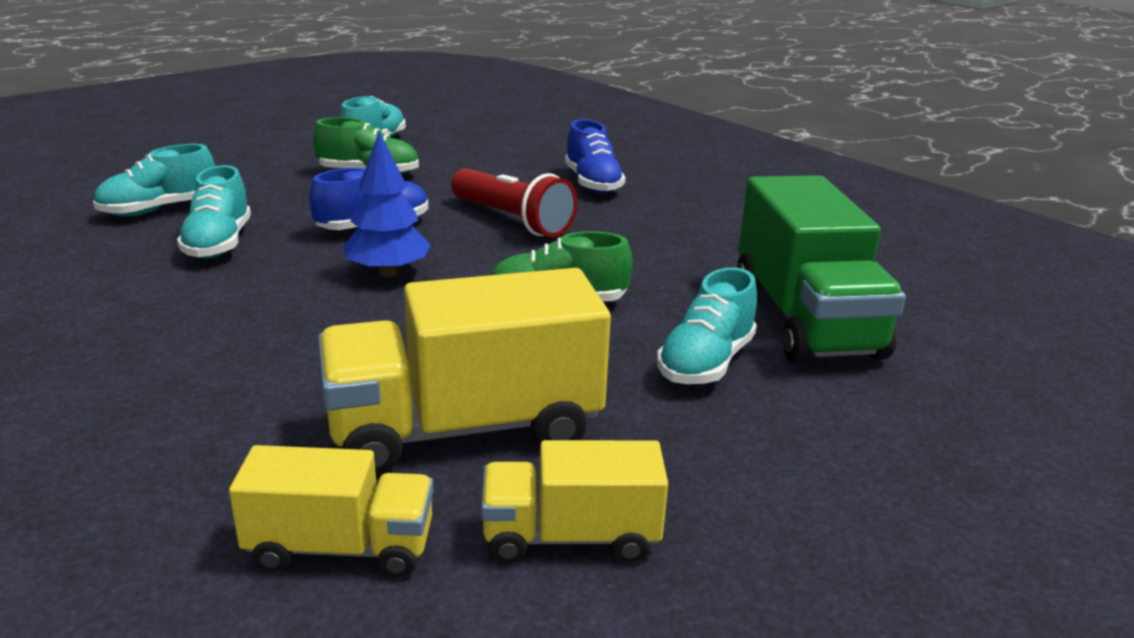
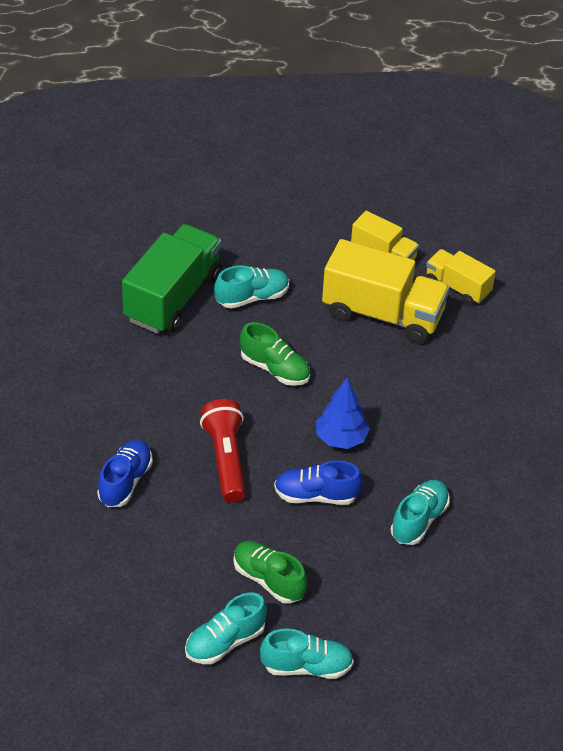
camera: 145 degrees left, 20 degrees up
turquoise shoe [93,144,215,216] -> turquoise shoe moved to [260,628,354,679]

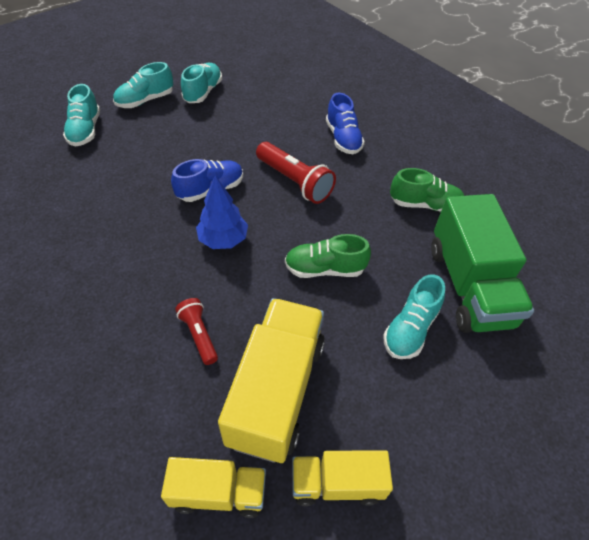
camera: 145 degrees right, 5 degrees up
green shoe [233,541,307,604] -> green shoe moved to [390,168,464,212]
yellow truck [322,239,450,344] -> yellow truck turned 120 degrees clockwise [218,298,325,463]
turquoise shoe [391,480,450,545] -> turquoise shoe moved to [63,84,100,147]
none -> red flashlight [175,298,218,365]

